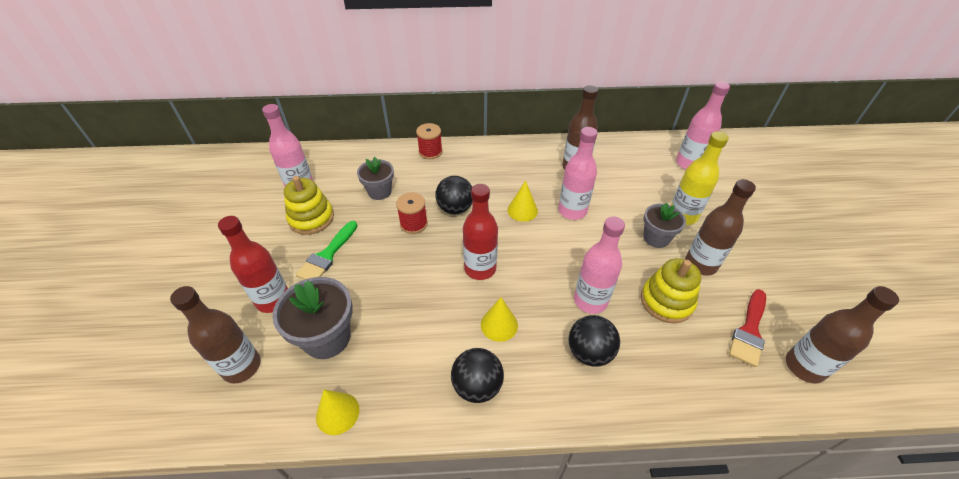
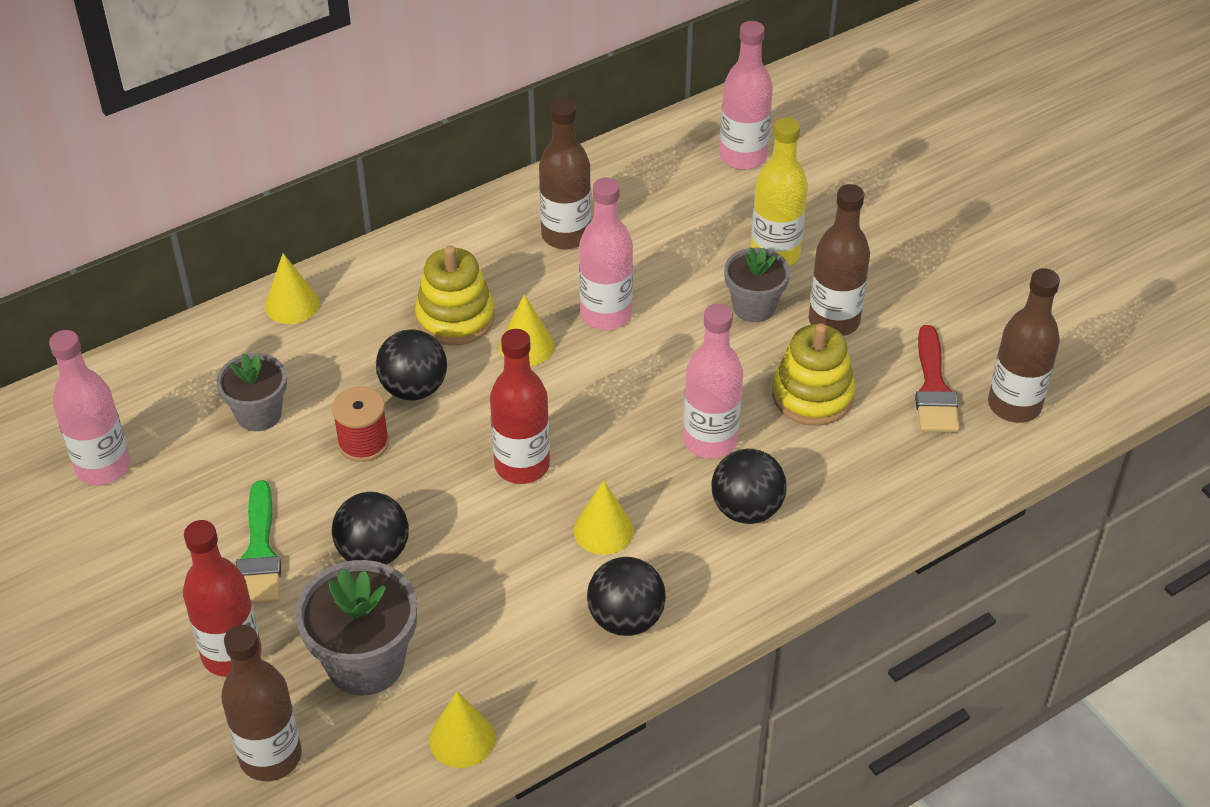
camera: 30 degrees left, 0 degrees up
yellow stacking toy [284,176,334,235] -> yellow stacking toy moved to [415,245,494,346]
red spool [416,123,443,159] -> yellow cone [265,253,319,324]
none -> black ball [332,492,409,565]

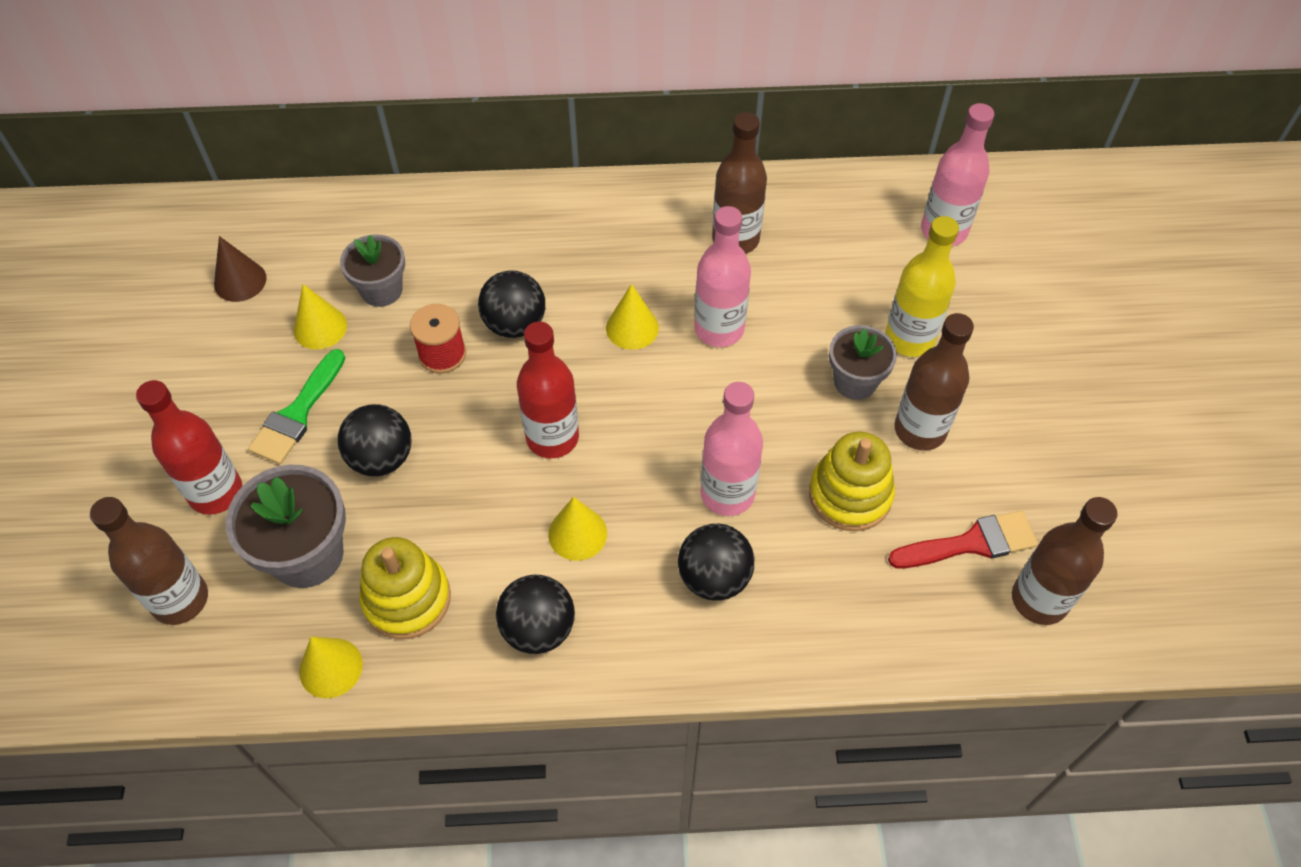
camera: 30 degrees right, 10 degrees up
pink bottle [49,330,130,485] -> brown cone [214,236,266,302]
yellow cone [265,253,319,324] -> yellow cone moved to [294,284,347,350]
yellow stacking toy [415,245,494,346] -> yellow stacking toy moved to [359,537,451,639]
red brush [915,325,960,432] -> red brush turned 135 degrees counterclockwise [888,511,1038,568]

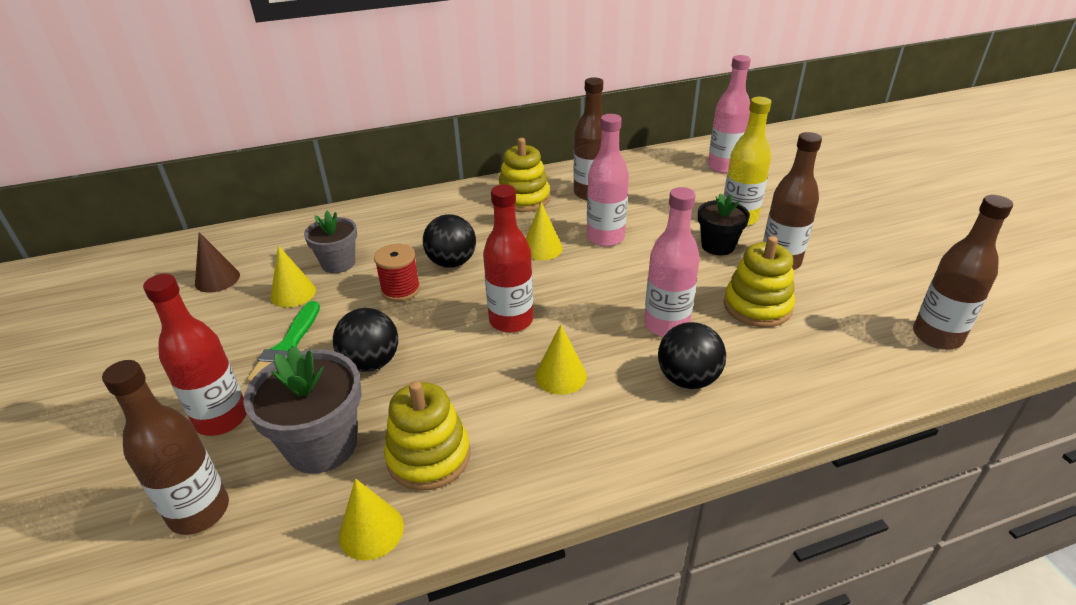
camera: 15 degrees left, 20 degrees down
black ball [496,575,575,654] -> none
grey flower pot [829,325,897,400] -> black flower pot [698,193,750,255]
red brush [888,511,1038,568] -> none
none -> yellow stacking toy [498,138,550,212]

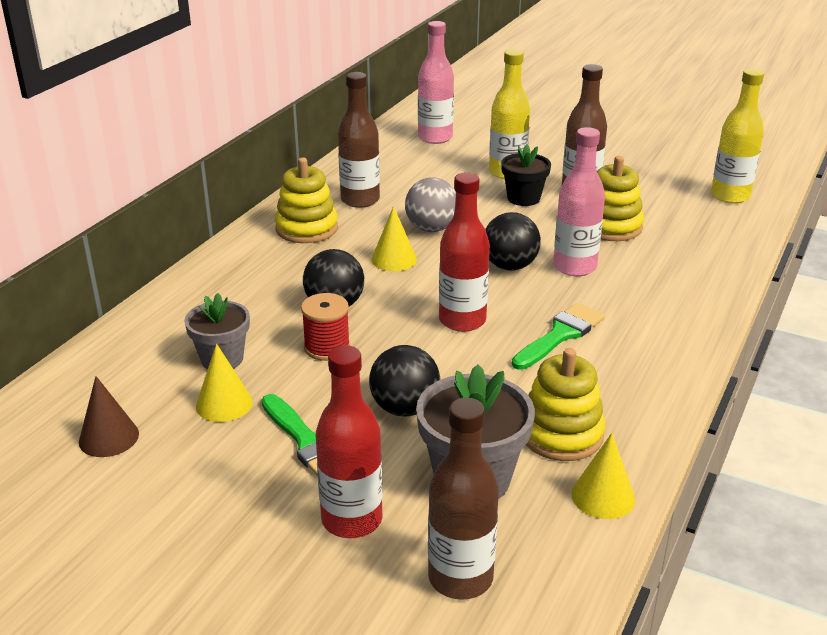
camera: 45 degrees left, 5 degrees down
yellow cone [535,324,587,395] -> green brush [512,303,605,370]
pink bottle [587,114,629,247] -> grey ball [405,177,456,232]
black ball [658,322,726,389] -> black ball moved to [485,212,541,271]
brown bottle [913,195,1013,350] -> yellow bottle [711,69,764,204]

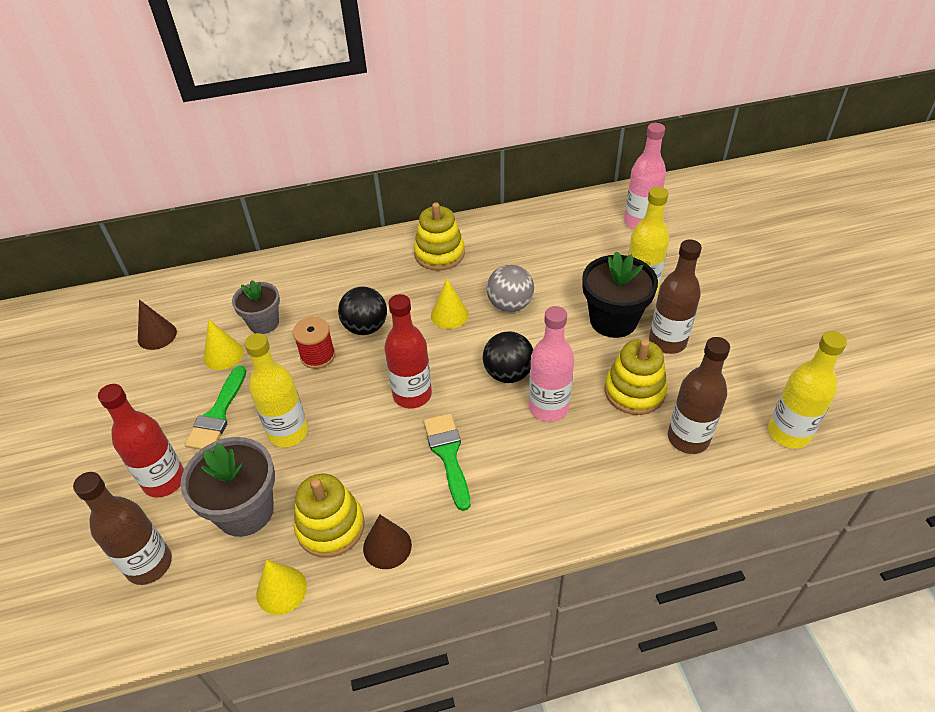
camera: 50 degrees right, 15 degrees up
brown bottle [338,72,380,208] -> brown bottle moved to [668,337,730,454]
black ball [369,345,440,416] -> yellow bottle [245,333,308,447]
black flower pot [501,144,551,206] -> black flower pot [582,251,658,338], size x1.54
green brush [512,303,605,370] -> green brush turned 105 degrees counterclockwise [423,413,470,511]
none -> brown cone [363,515,412,569]

